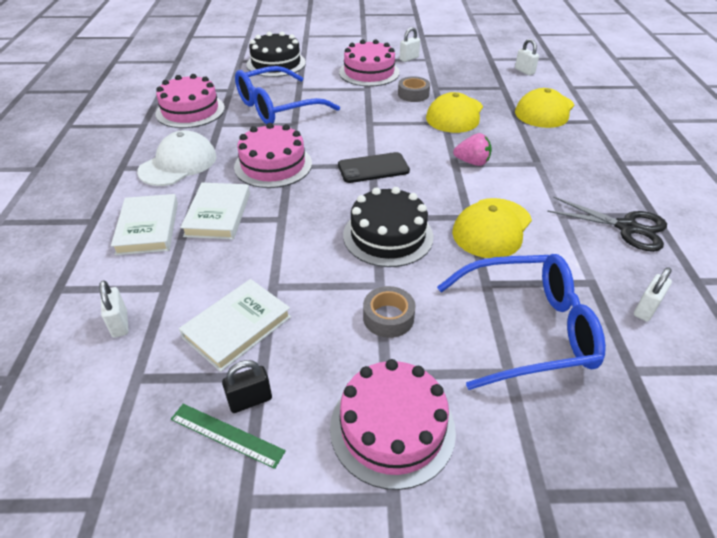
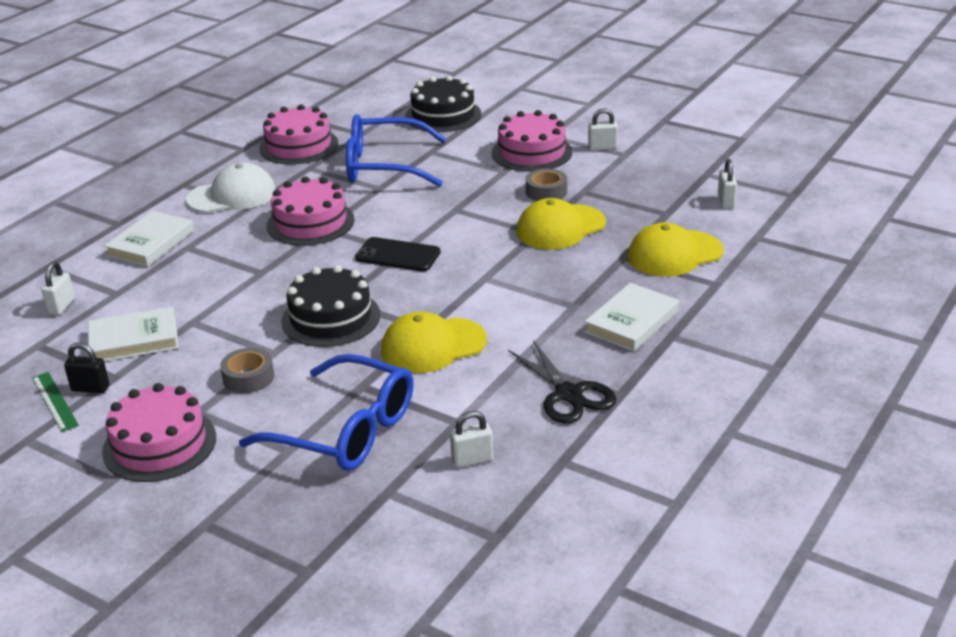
camera: 35 degrees right, 10 degrees down
white book [180,183,250,239] -> white book moved to [585,283,679,352]
pink strawberry [453,133,492,166] -> none

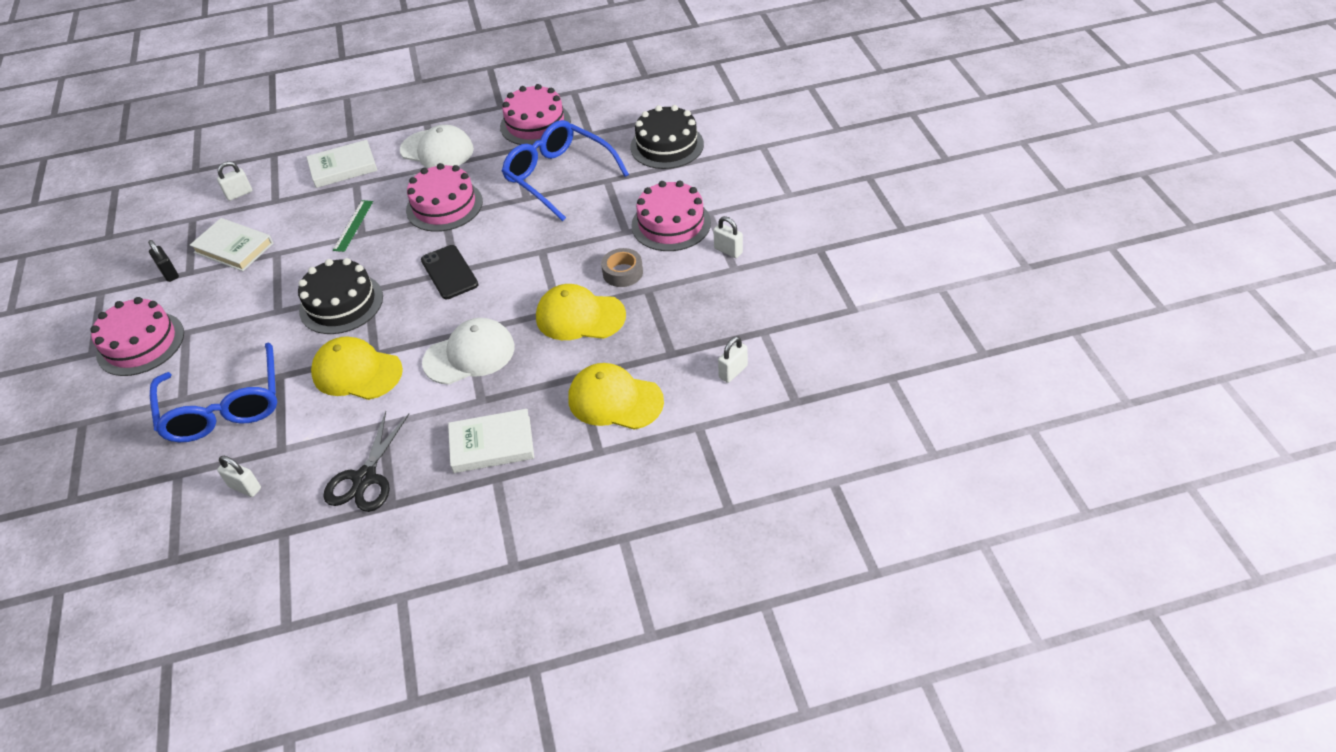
camera: 45 degrees right, 15 degrees up
green ruler [32,372,79,432] -> green ruler moved to [333,200,373,252]
grey tape [220,347,274,393] -> none
none -> white cap [422,318,515,385]

